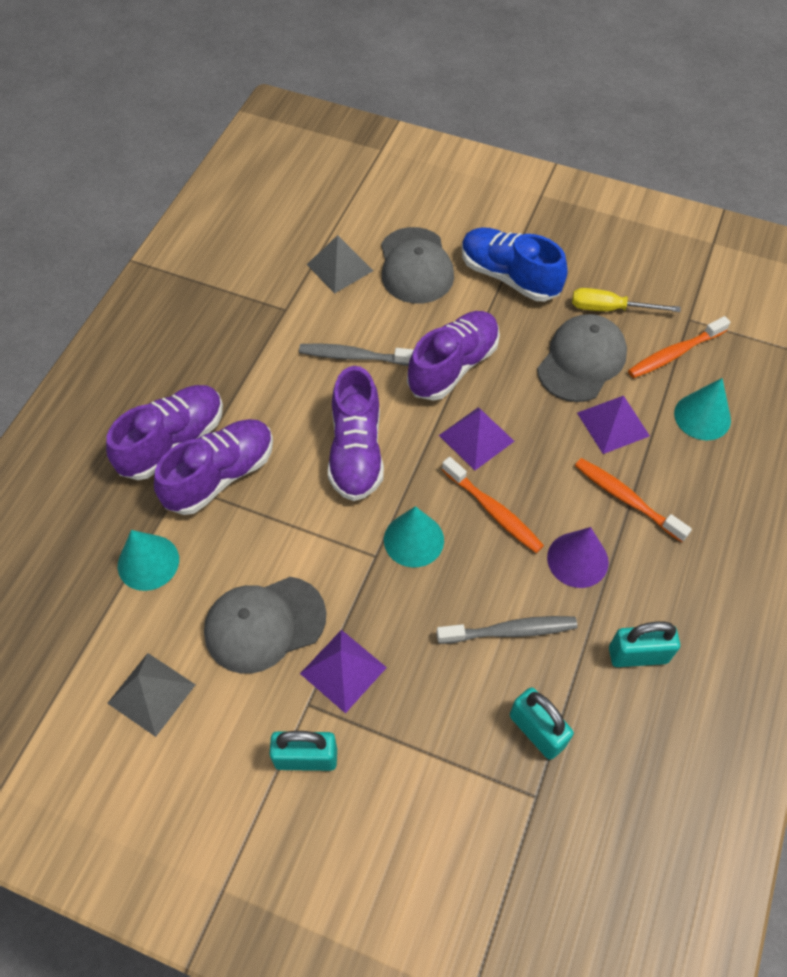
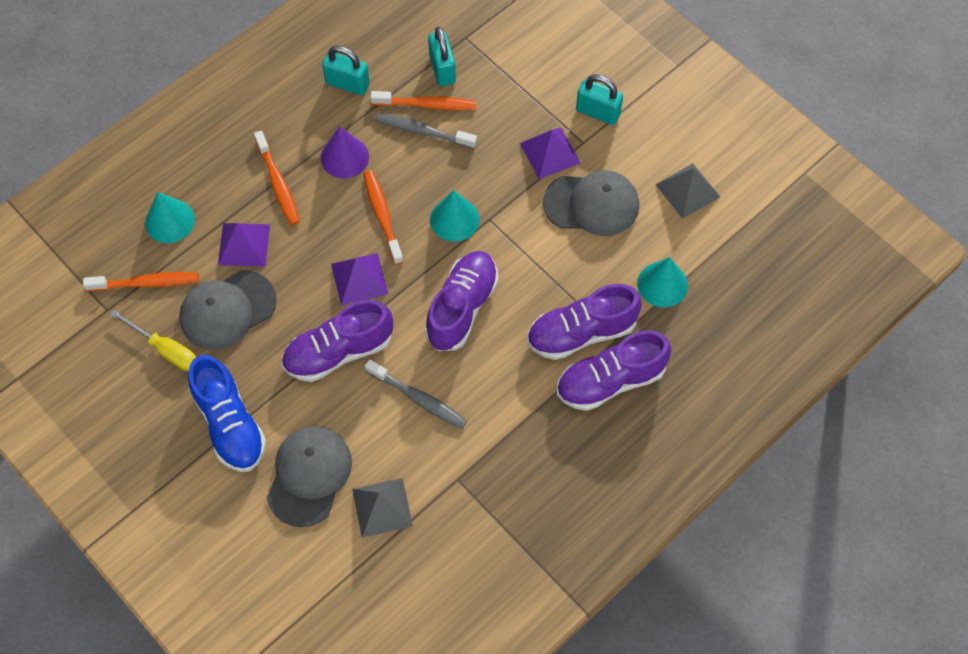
camera: 155 degrees left, 5 degrees up
none -> orange toothbrush [370,91,477,110]

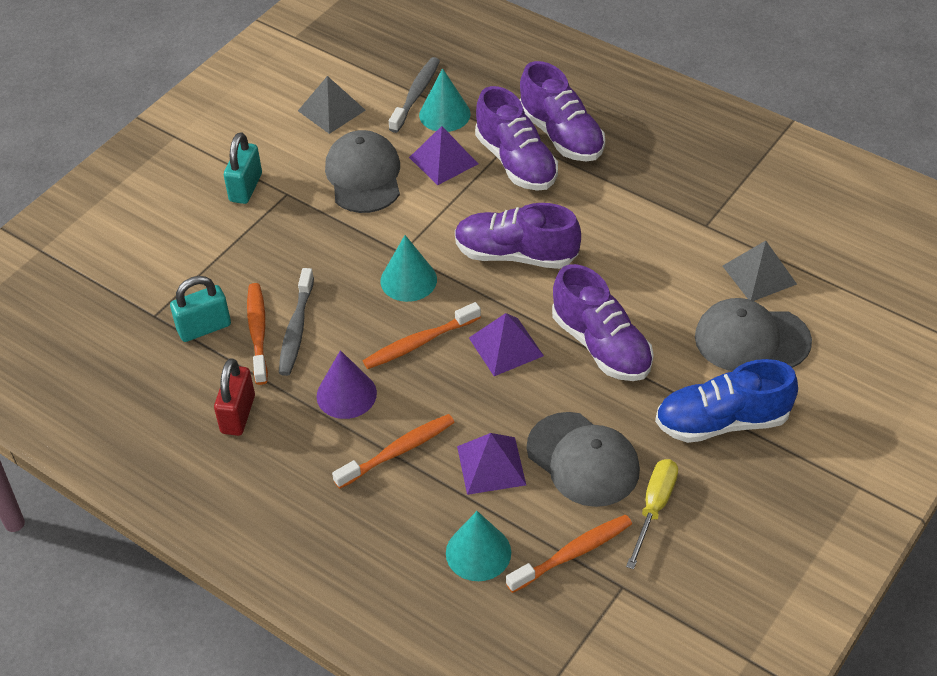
camera: 100 degrees left, 15 degrees down
orange toothbrush [83,272,199,291] -> orange toothbrush turned 75 degrees clockwise [506,515,632,593]
blue shoe [188,355,266,472] -> blue shoe turned 150 degrees counterclockwise [655,359,798,443]
turquoise padlock [322,45,370,95] -> red padlock [214,358,255,436]
grey toothbrush [365,359,467,429] -> grey toothbrush moved to [389,57,440,133]
purple pyramid [520,128,581,179] -> purple pyramid moved to [409,126,478,185]

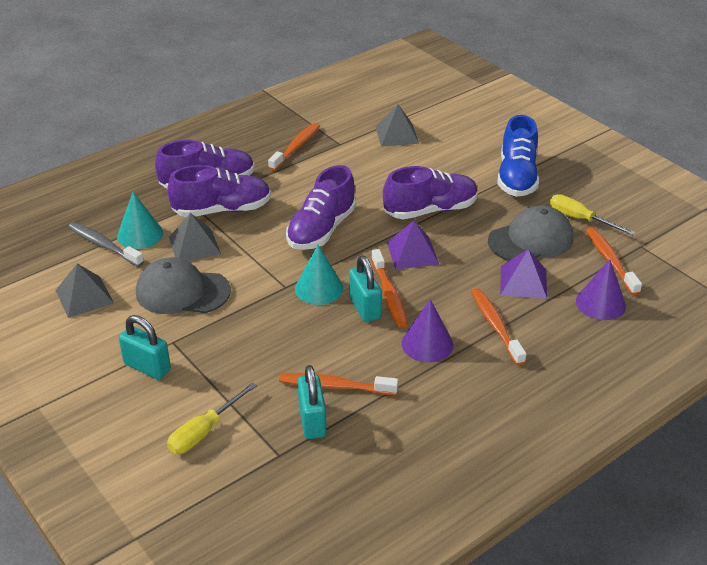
camera: 75 degrees left, 10 degrees down
red padlock [214,358,255,436] -> none
grey toothbrush [279,268,314,376] -> none
purple pyramid [409,126,478,185] -> grey pyramid [169,213,221,261]
turquoise cone [446,511,511,581] -> purple cone [576,259,626,320]
grey cap [695,298,812,371] -> none
none -> yellow screwdriver [167,382,257,454]
none -> orange toothbrush [268,123,320,171]
none -> turquoise padlock [349,255,382,322]

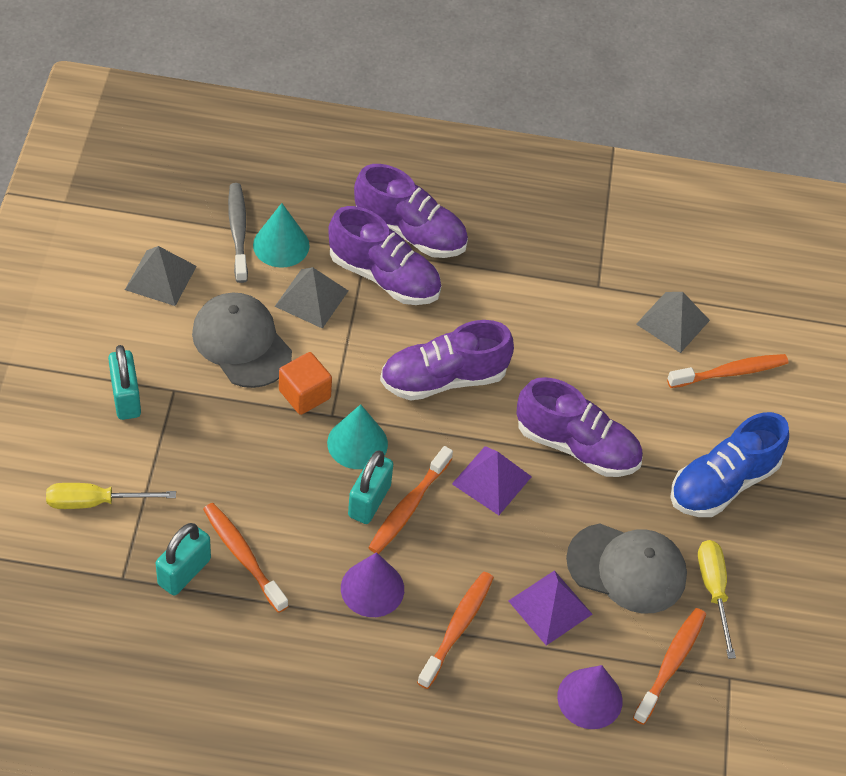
camera: 40 degrees right, 15 degrees up
orange toothbrush [268,123,320,171] -> orange toothbrush moved to [667,354,789,388]
none -> orange cube [279,352,332,415]

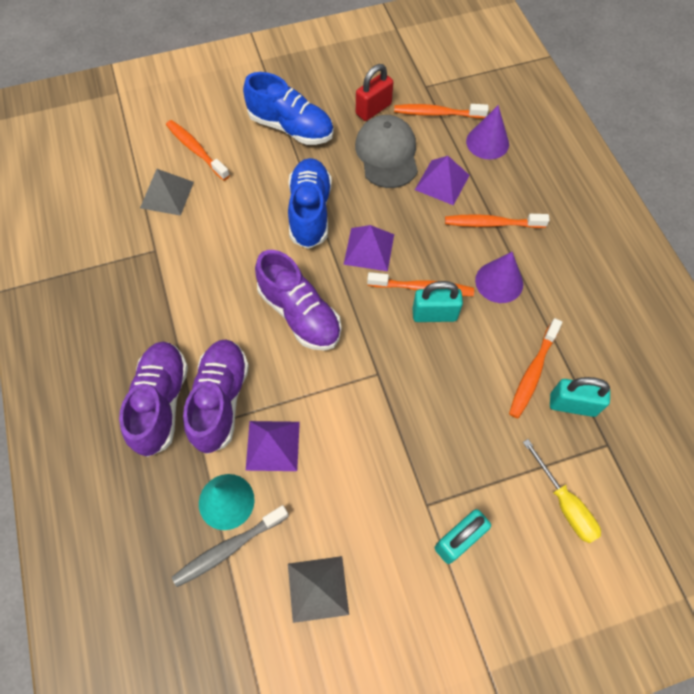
camera: 110 degrees left, 10 degrees up
grey cap [192,293,292,388] -> none
grey pyramid [274,267,348,329] -> purple pyramid [246,421,300,471]
orange cube [279,352,332,415] -> none
turquoise cone [327,404,388,469] -> none
purple shoe [516,377,643,477] -> blue shoe [288,158,332,249]
yellow screwdriver [698,540,736,659] -> red padlock [356,64,393,121]

